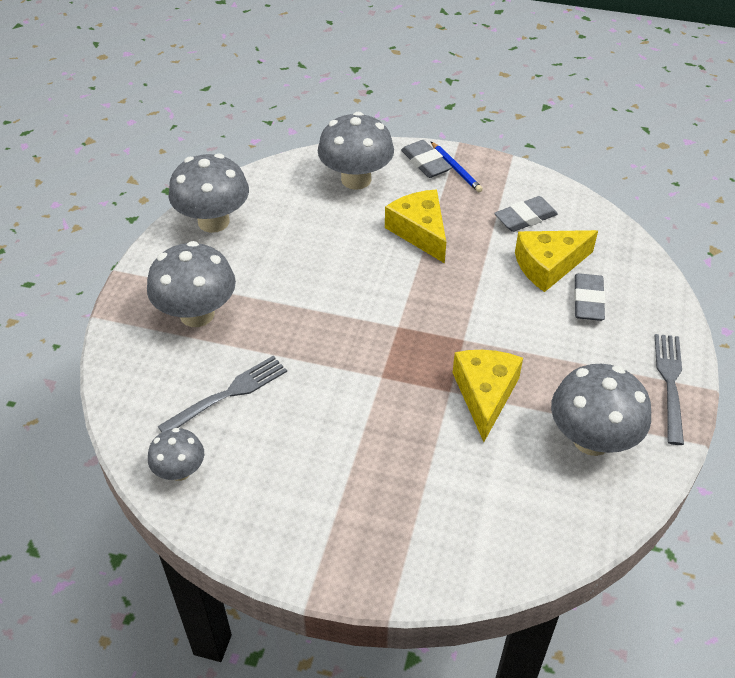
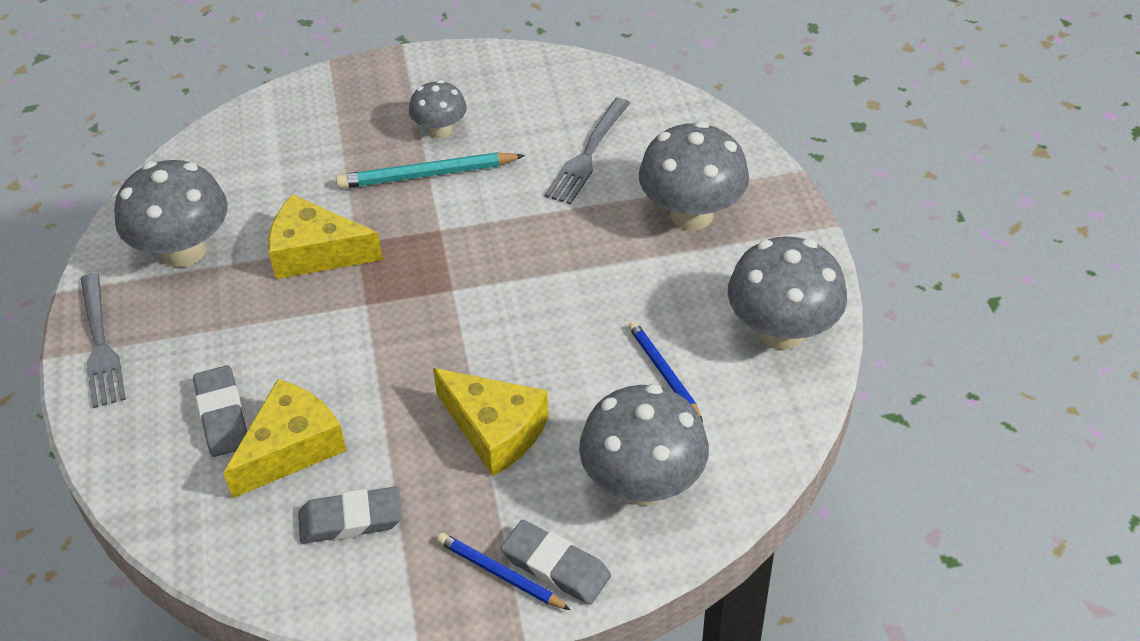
camera: 155 degrees right, 0 degrees up
grey mushroom [148,428,204,481] -> grey mushroom moved to [409,80,467,138]
yellow cheese [453,350,523,442] -> yellow cheese turned 120 degrees clockwise [268,194,383,279]
grey eraser [494,196,558,232] -> grey eraser turned 45 degrees clockwise [298,486,402,544]
none -> turquoise pencil [336,152,525,189]
none -> blue pencil [628,321,703,422]

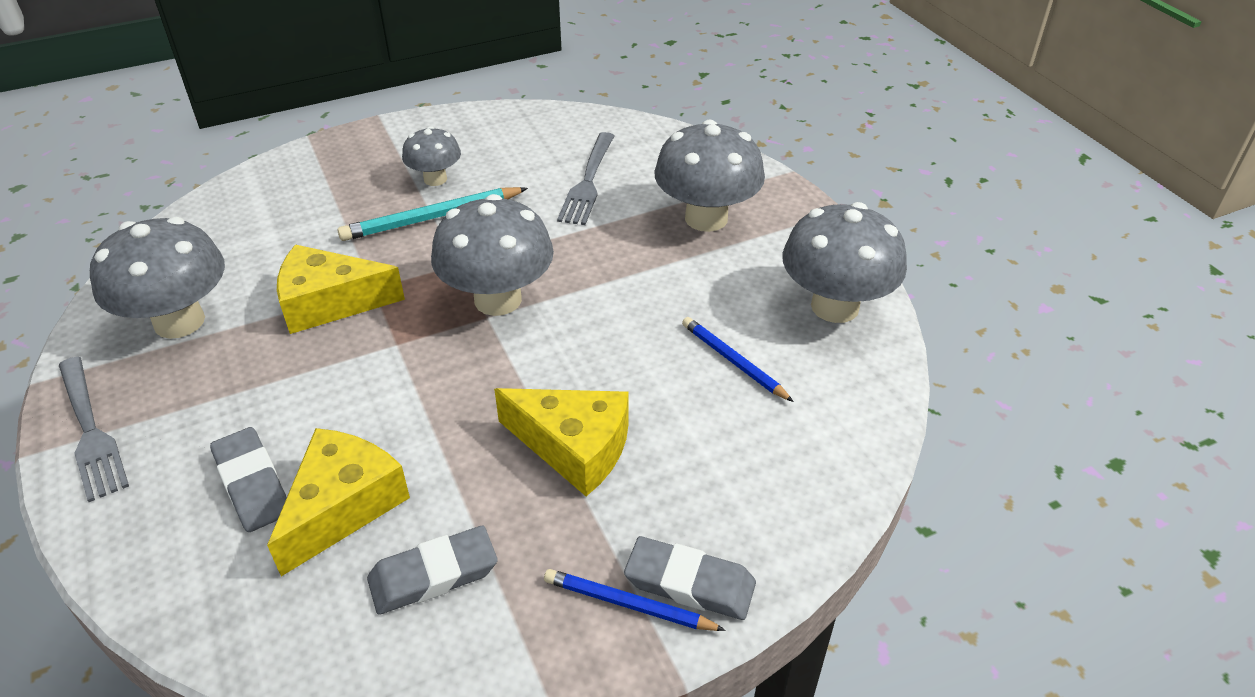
camera: 15 degrees left, 5 degrees down
grey mushroom [579,384,709,506] -> grey mushroom moved to [431,194,554,316]

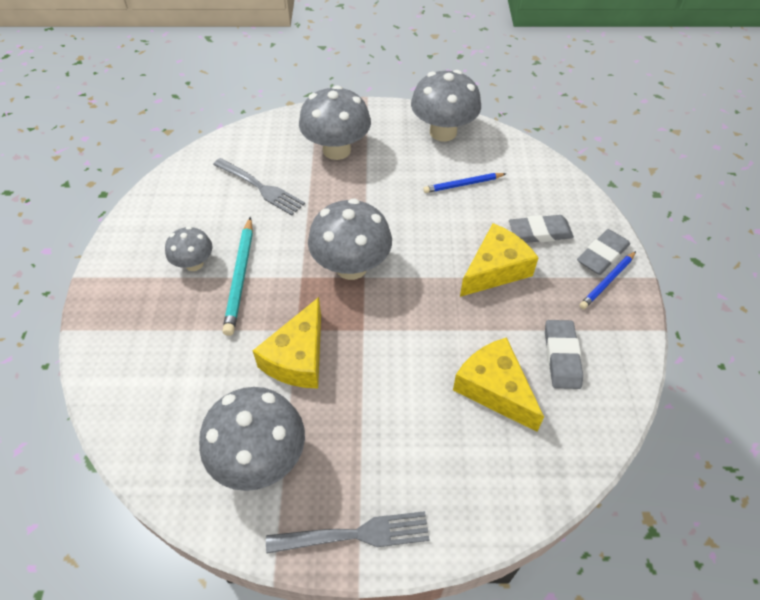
camera: 65 degrees left, 10 degrees up
grey eraser [210,427,287,532] -> grey eraser moved to [509,215,574,243]

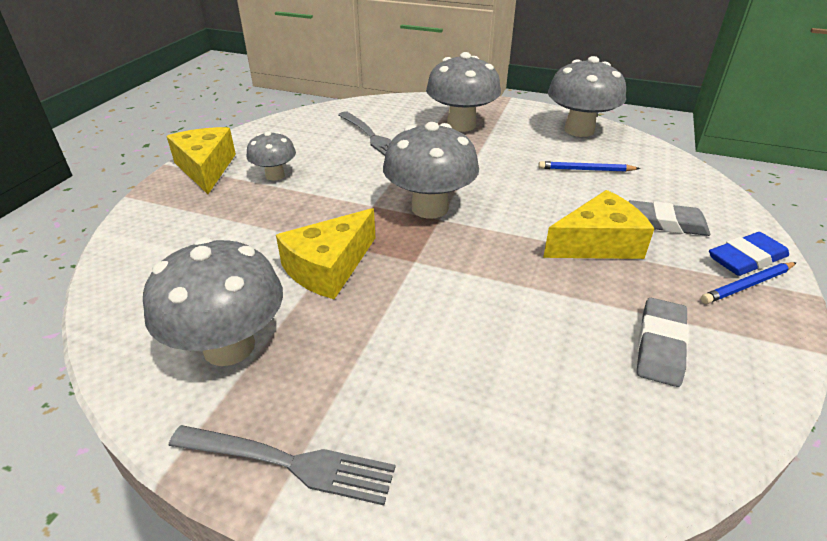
camera: 20 degrees right, 15 degrees down
turquoise pencil [222,217,253,336] -> none
yellow cheese [453,337,544,432] -> yellow cheese moved to [166,127,236,194]
grey eraser [577,229,630,275] -> blue eraser [709,232,789,276]

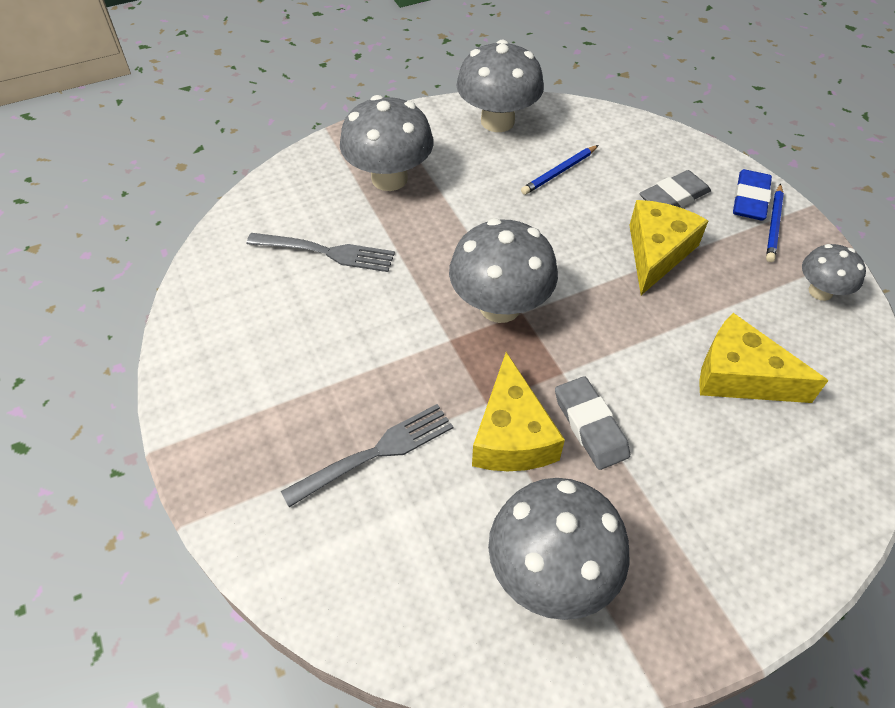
camera: 45 degrees left, 15 degrees up
yellow cheese [166,127,236,194] -> yellow cheese moved to [699,313,828,403]
grey fork [168,425,395,505] -> grey fork moved to [281,404,453,507]
grey mushroom [246,131,296,181] -> grey mushroom moved to [802,244,866,301]
grey eraser [637,298,689,387] -> grey eraser moved to [555,376,630,470]

